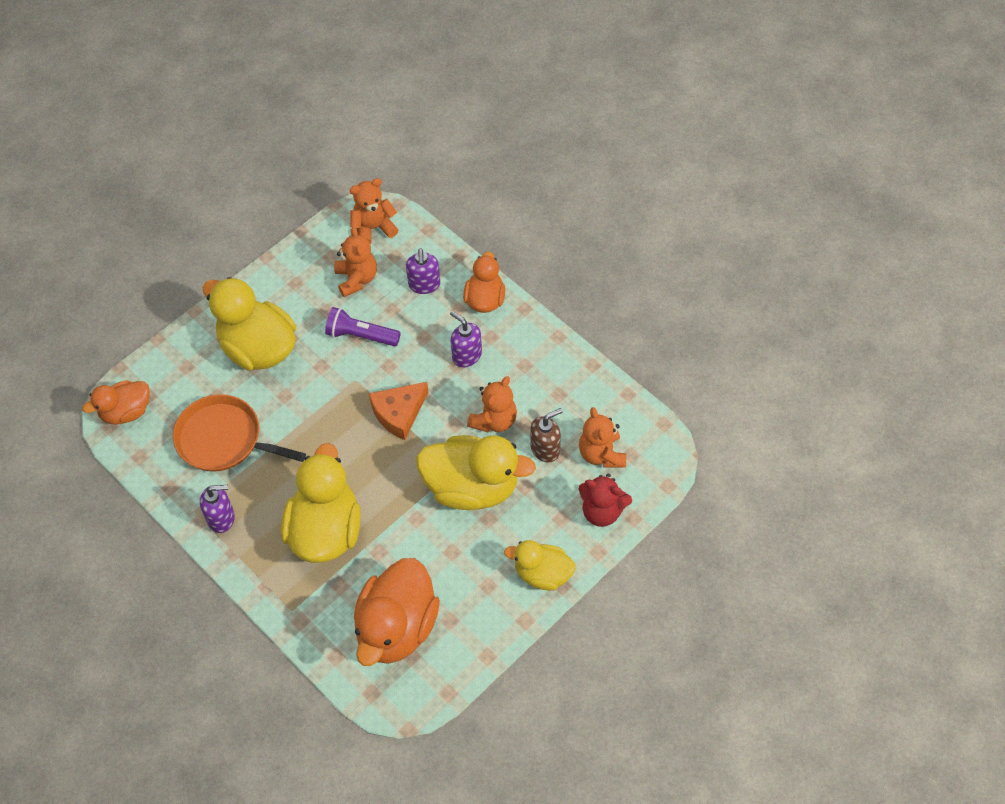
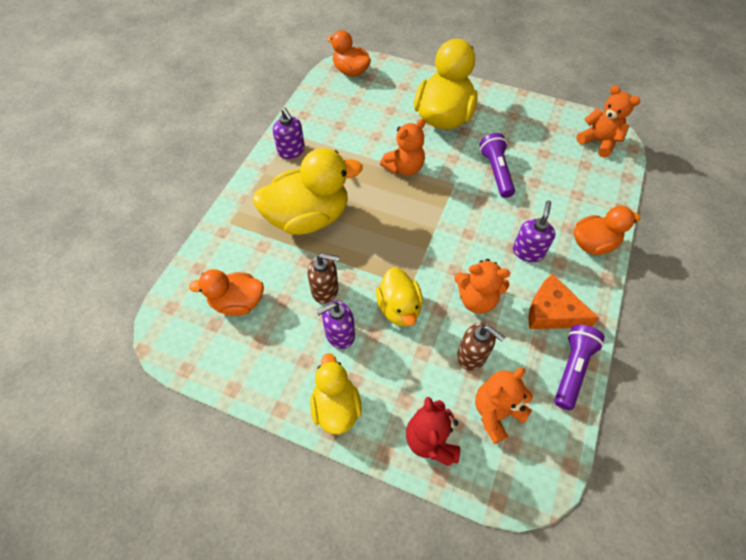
camera: 65 degrees right, 0 degrees up
orange pan [173,394,306,472] -> none
orange teddy bear [334,227,377,297] -> orange teddy bear moved to [380,119,425,176]
orange duck [354,558,440,666] -> orange duck [189,269,264,316], size x0.59
orange cheese [369,382,428,440] -> orange cheese moved to [528,274,599,329]
purple soap dispenser [406,248,440,294] -> purple soap dispenser moved to [316,301,355,349]
yellow duck [416,435,536,510] -> yellow duck [376,267,423,326], size x0.59
none -> brown soap dispenser [307,253,339,304]
none -> purple flashlight [554,325,605,410]

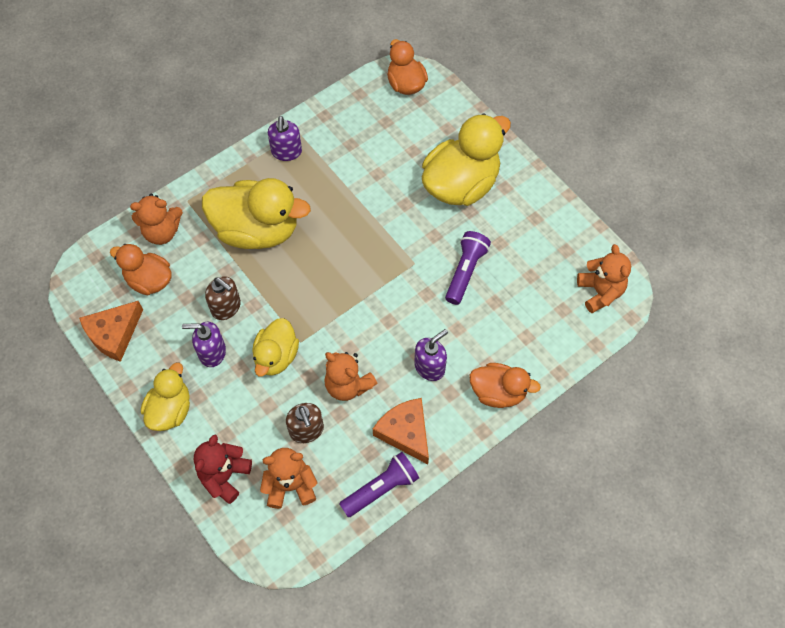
camera: 30 degrees right, 5 degrees up
orange teddy bear [380,119,425,176] -> orange teddy bear moved to [130,194,183,245]
none -> orange cheese [79,301,143,362]

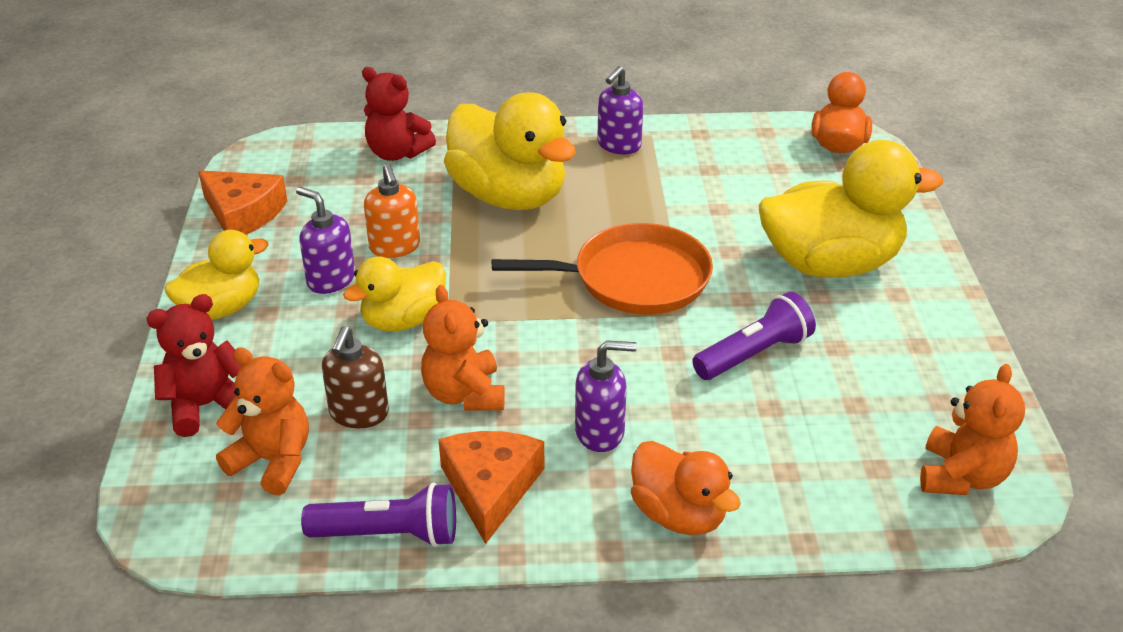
camera: 35 degrees right, 25 degrees down
orange cheese [79,301,143,362] -> orange cheese turned 135 degrees counterclockwise [198,170,287,235]
orange duck [110,244,171,295] -> none
orange teddy bear [130,194,183,245] -> red teddy bear [362,67,436,161]
brown soap dispenser [205,276,241,320] -> orange soap dispenser [364,164,420,258]
none -> orange pan [492,223,713,314]

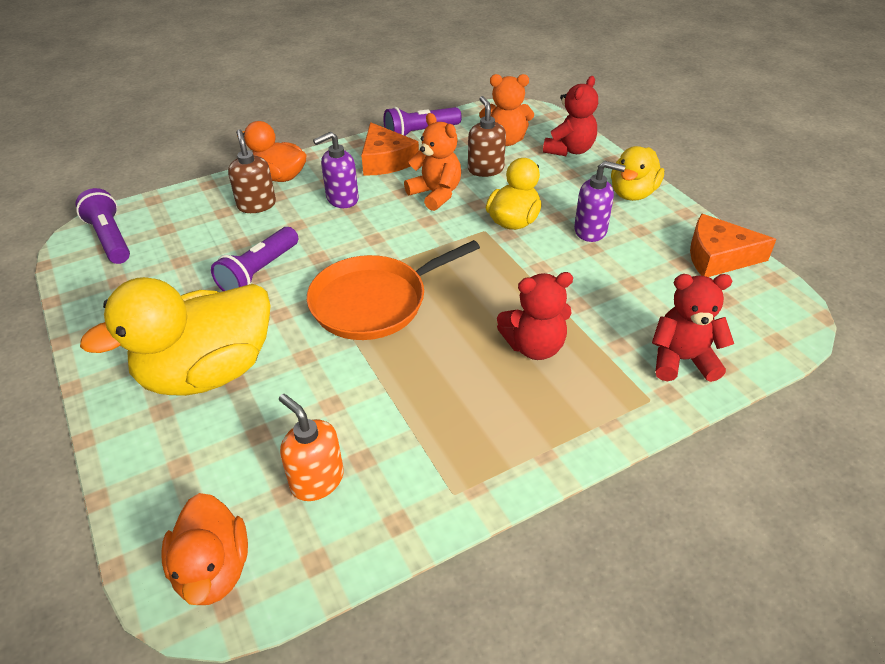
camera: 155 degrees right, 5 degrees up
orange soap dispenser [364,164,420,258] -> orange soap dispenser moved to [279,394,344,501]
yellow duck [444,92,576,210] -> red teddy bear [497,272,573,360]
purple soap dispenser [597,66,643,154] -> none
orange teddy bear [920,364,1025,495] -> purple flashlight [76,188,130,264]
none -> brown soap dispenser [228,129,276,213]

